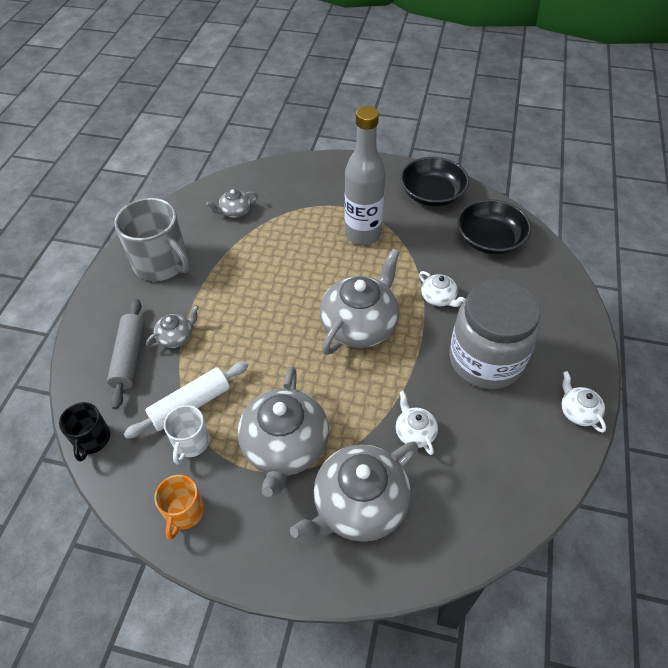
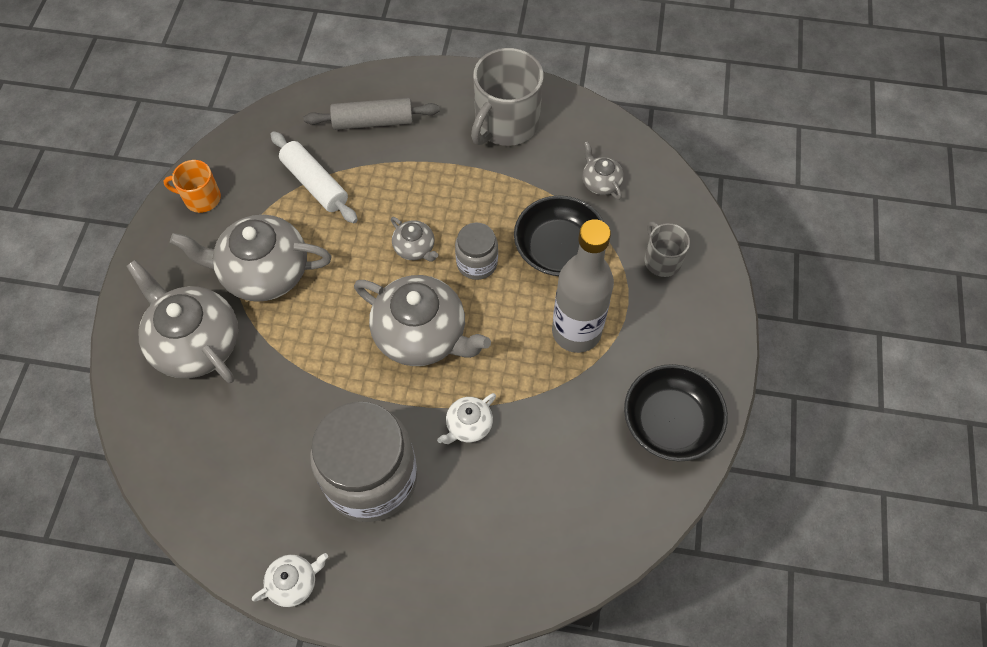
camera: 85 degrees right, 10 degrees up
black mug [59,402,110,462] -> none
grey teapot [146,305,199,348] -> grey teapot moved to [391,217,438,261]
white mug [164,405,210,464] -> none
white teapot [396,391,438,455] -> none
black bowl [457,199,531,254] -> black bowl moved to [514,196,604,276]
none -> grey jar [455,223,498,280]
none -> grey mug [645,222,690,277]

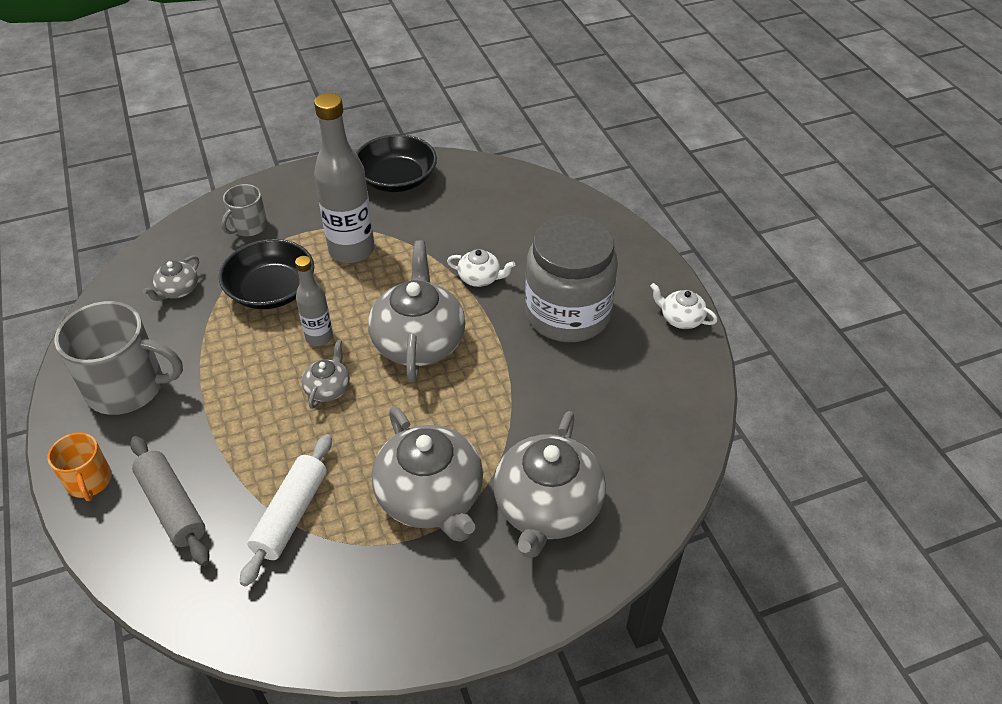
camera: 120 degrees left, 15 degrees down
orange mug [163,160,221,213] -> orange mug moved to [48,433,112,501]
grey jar [455,223,498,280] -> grey bottle [295,256,333,346]

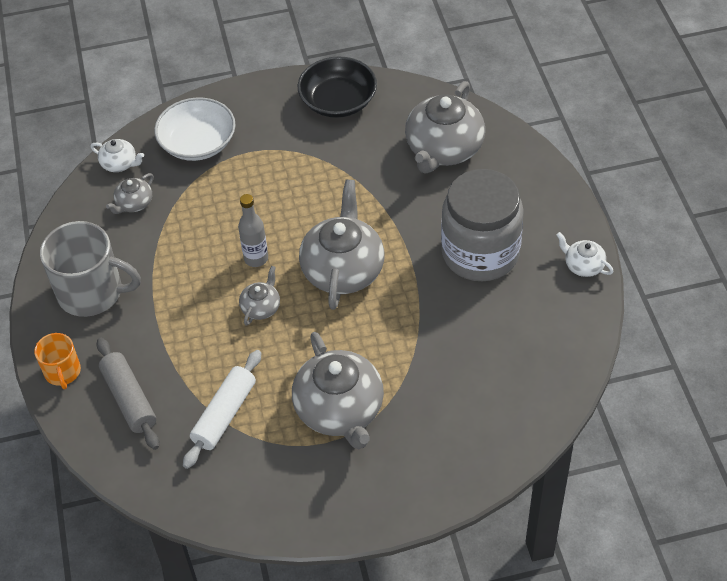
camera: 10 degrees right, 5 degrees up
black bowl [219,239,314,309] -> none
grey mug [221,184,267,236] -> white bowl [154,97,236,161]
grey bottle [314,93,375,263] -> none
white teapot [447,249,515,287] -> white teapot moved to [91,139,144,172]
grey teapot [493,411,606,558] -> grey teapot moved to [405,81,485,174]

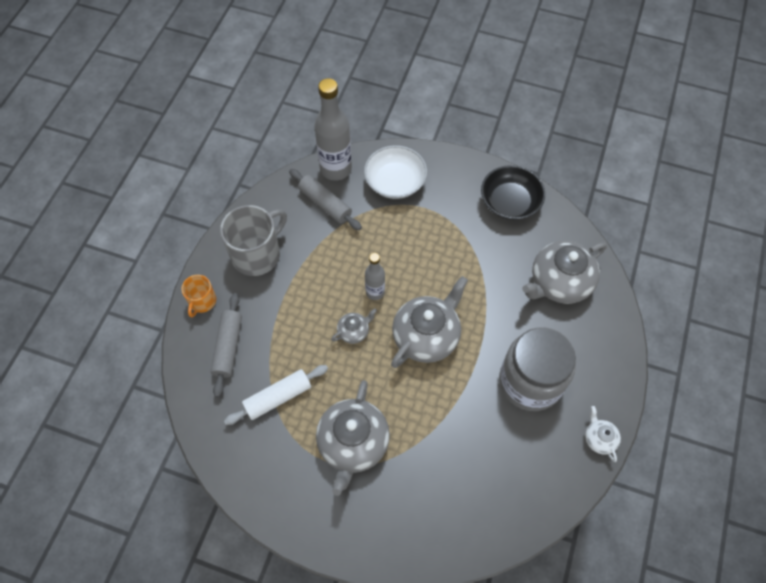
camera: 30 degrees right, 10 degrees up
grey mug [40,221,141,317] -> grey mug turned 90 degrees counterclockwise [220,205,287,276]
white teapot [91,139,144,172] -> grey bottle [314,78,352,181]
grey teapot [106,173,154,214] -> grey rolling pin [289,169,362,230]

